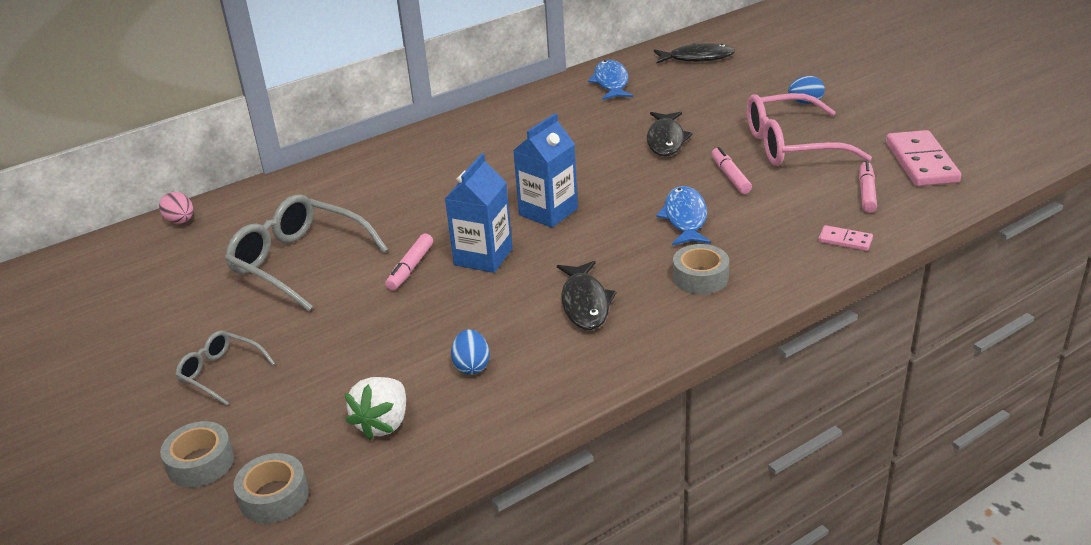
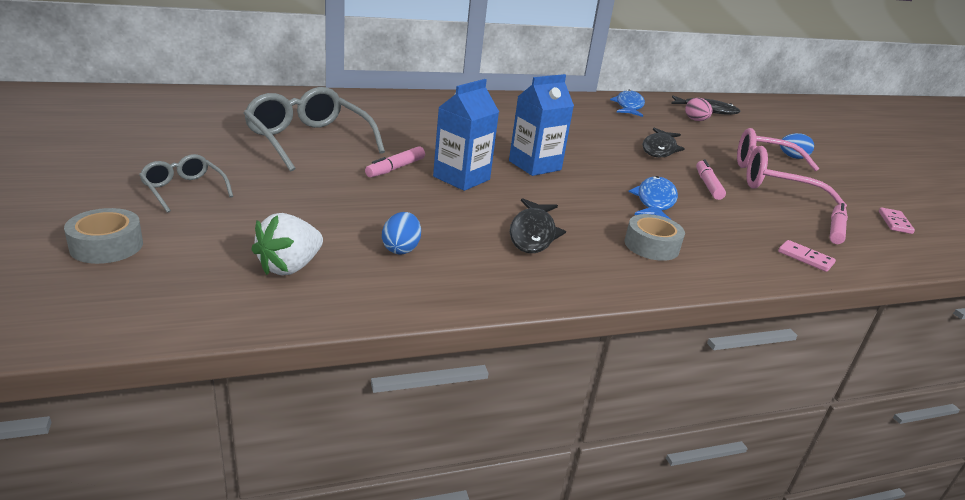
camera: 10 degrees right, 5 degrees down
pink egg [159,192,193,224] -> pink egg moved to [685,98,712,121]
grey tape [234,453,309,523] -> none
pink domino [886,130,961,186] -> pink domino [879,207,915,234], size x0.49

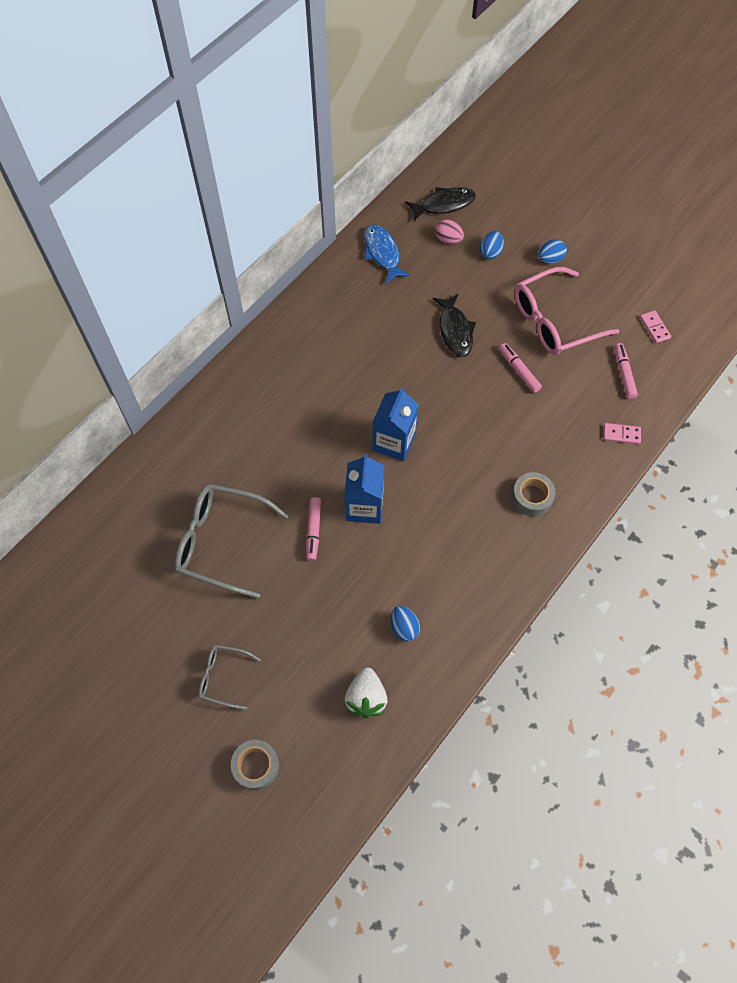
camera: 30 degrees left, 35 degrees up
black fish [510,198,566,253] -> none
blue fish [629,176,678,219] -> none
none -> blue egg [479,231,504,260]

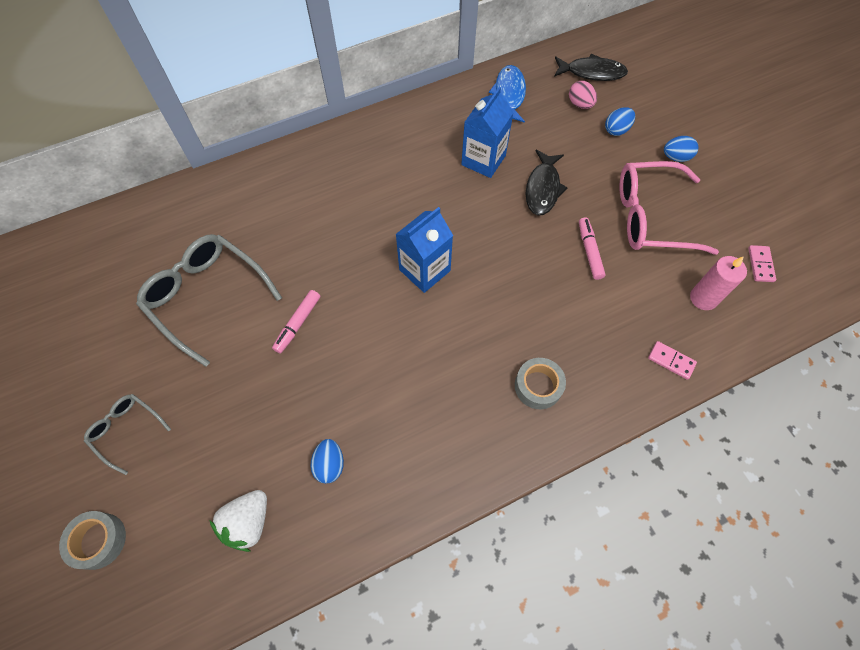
camera: 25 degrees right, 0 degrees up
blue carton [344,454,384,524] -> blue carton moved to [461,87,514,178]
pink marker [614,343,638,399] -> pink candle [690,256,747,310]

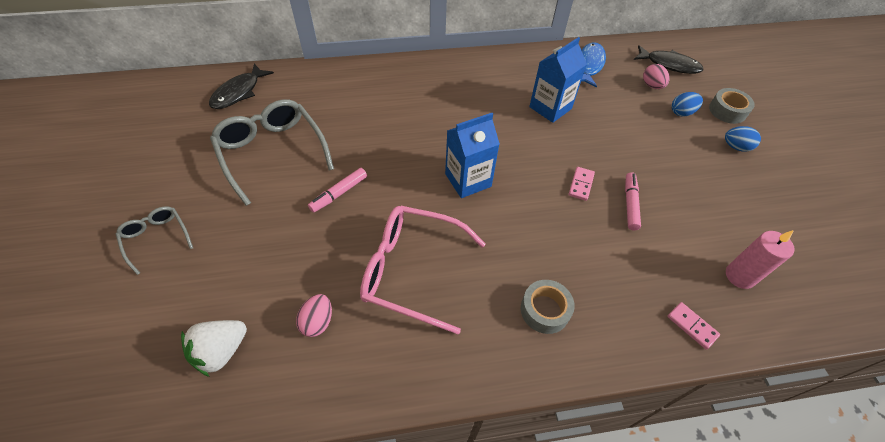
camera: 15 degrees right, 10 degrees down
grey tape [59,511,126,570] -> grey tape moved to [709,88,755,124]
blue egg [310,439,344,484] -> pink egg [296,294,332,337]
black fish [526,150,568,215] -> black fish moved to [209,64,274,109]
pink glasses [619,161,719,255] -> pink glasses moved to [360,206,485,334]
pink domino [748,245,776,282] -> pink domino moved to [569,167,595,201]

